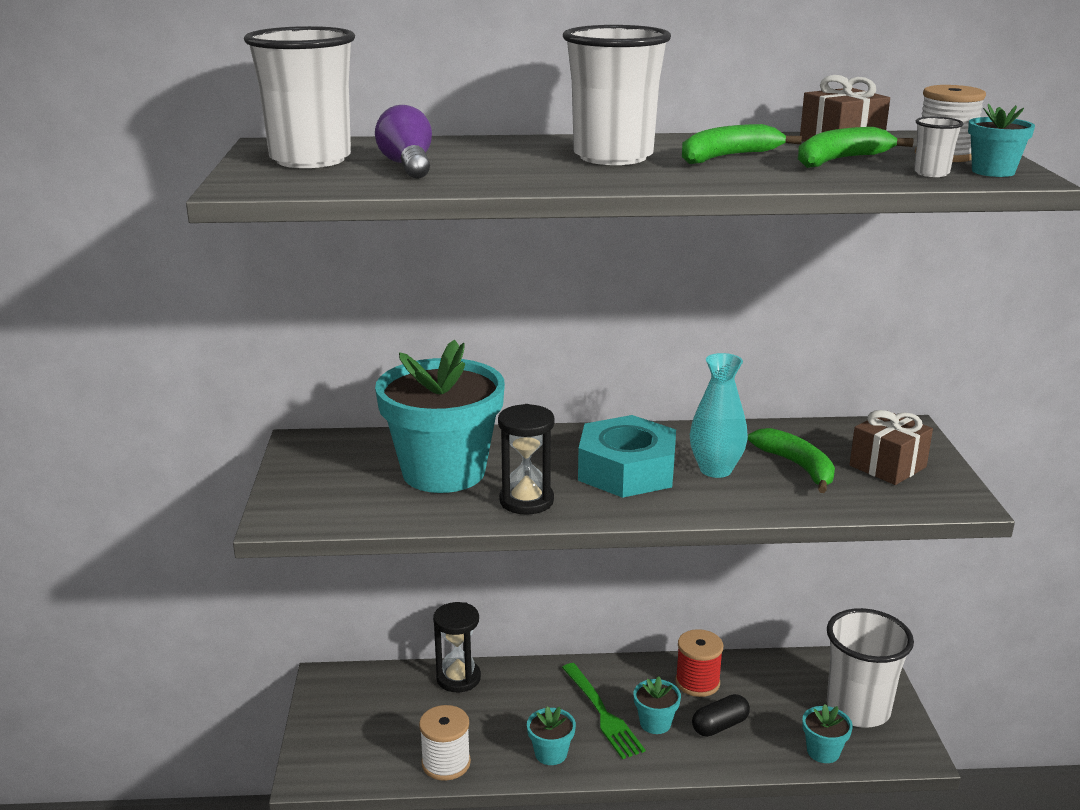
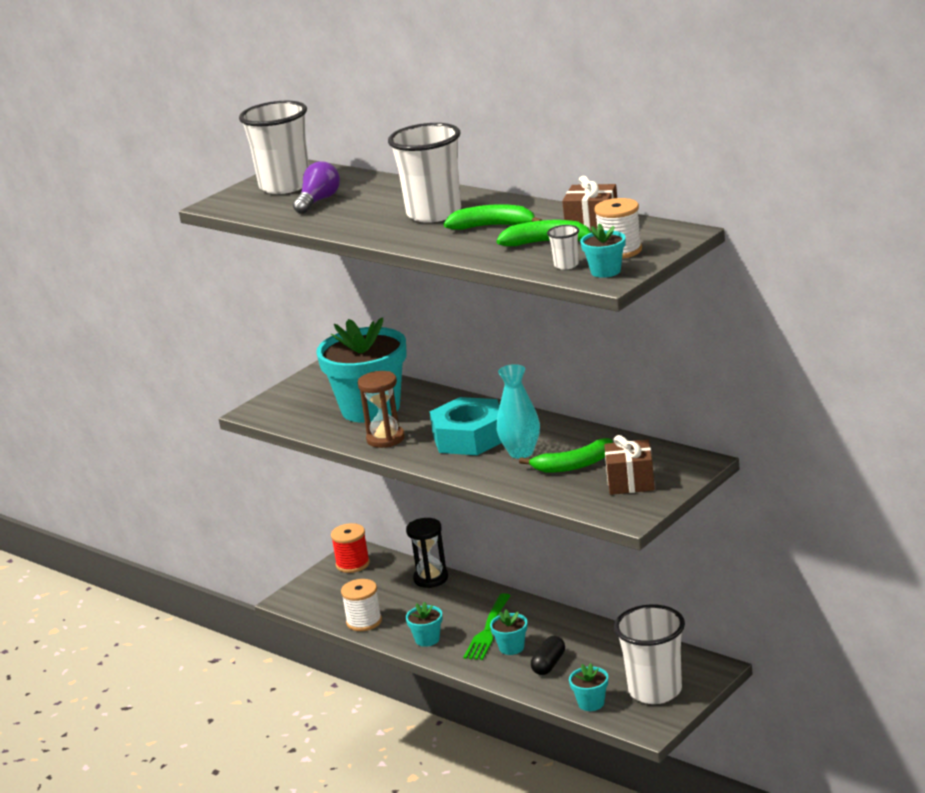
camera: 45 degrees right, 0 degrees up
black hourglass [498,404,555,515] -> brown hourglass [357,371,405,448]
red spool [675,629,723,697] -> red spool moved to [331,523,370,573]
black capsule [692,694,750,737] -> black capsule turned 75 degrees counterclockwise [531,636,565,675]
green banana [748,428,835,493] -> green banana turned 60 degrees clockwise [519,438,613,473]

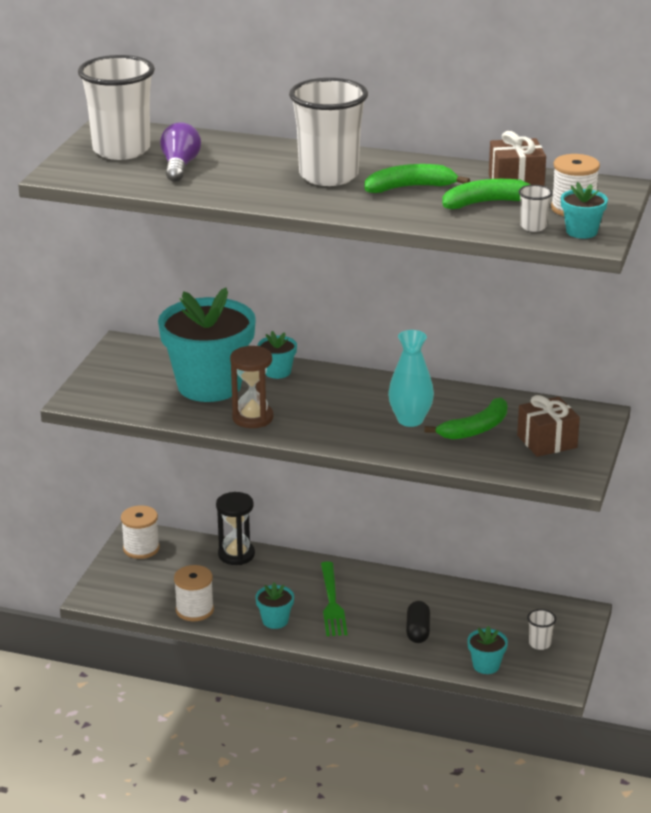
camera: 25 degrees left, 5 degrees up
red spool [331,523,370,573] -> white spool [121,505,160,559]
turquoise nut [429,397,502,455] -> none
turquoise flower pot [490,609,528,655] -> turquoise flower pot moved to [257,331,297,379]
white cup [614,604,685,704] -> white cup [527,609,556,650], size x0.41

